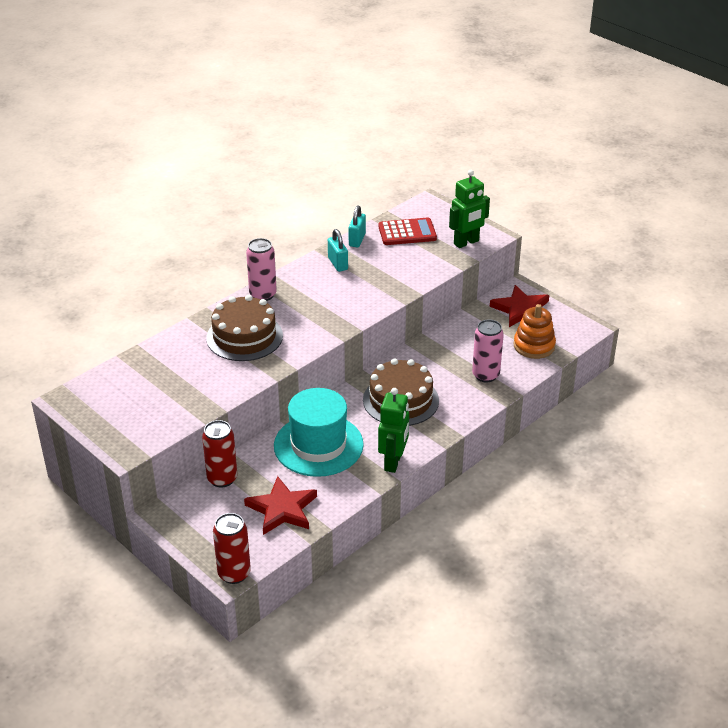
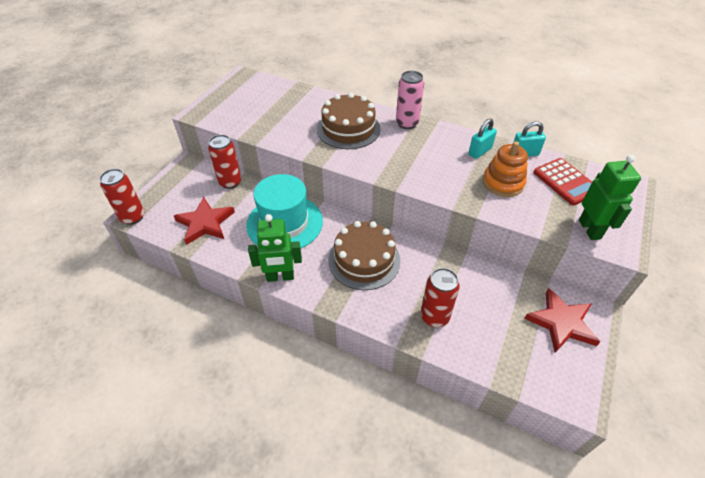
camera: 70 degrees right, 10 degrees up
green robot [449,170,490,248] -> green robot turned 135 degrees counterclockwise [579,155,641,240]
pink can [472,319,504,382] -> red can [421,268,460,327]
orange stacking toy [514,304,556,359] -> orange stacking toy moved to [483,141,528,197]

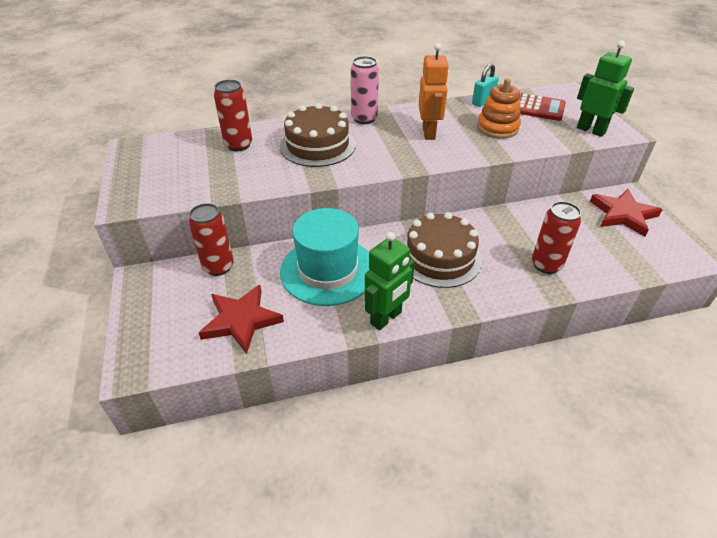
camera: 40 degrees left, 5 degrees down
red can [99,169,144,225] -> red can moved to [214,80,252,151]
turquoise padlock [468,119,497,159] -> none
none -> orange robot [419,43,449,140]

